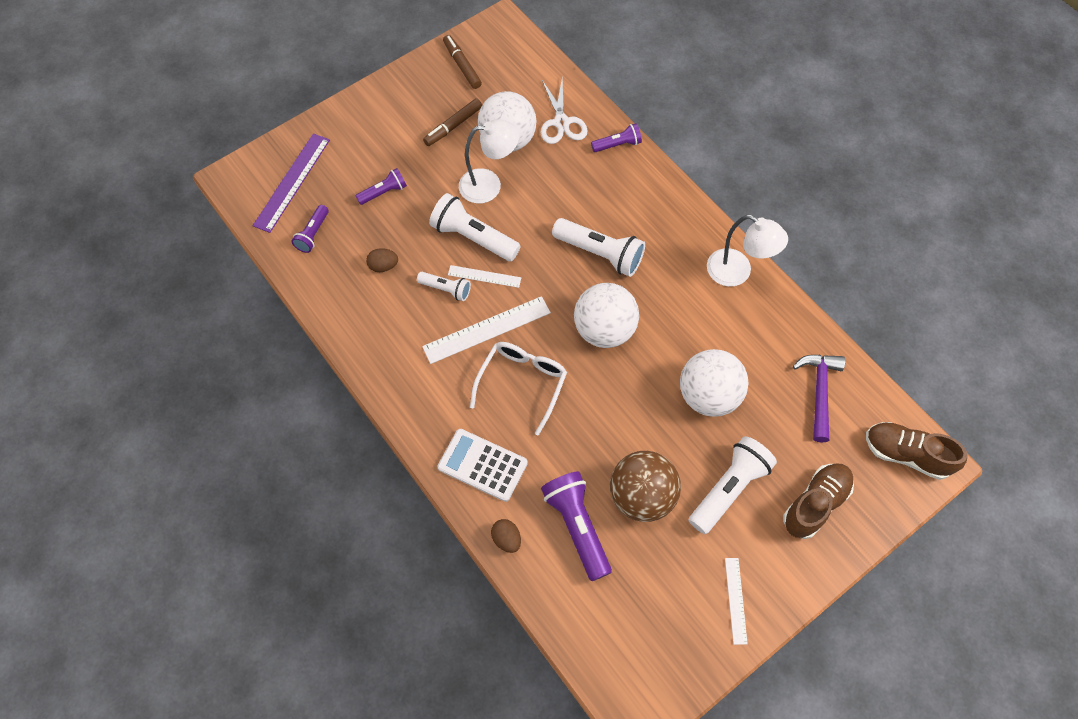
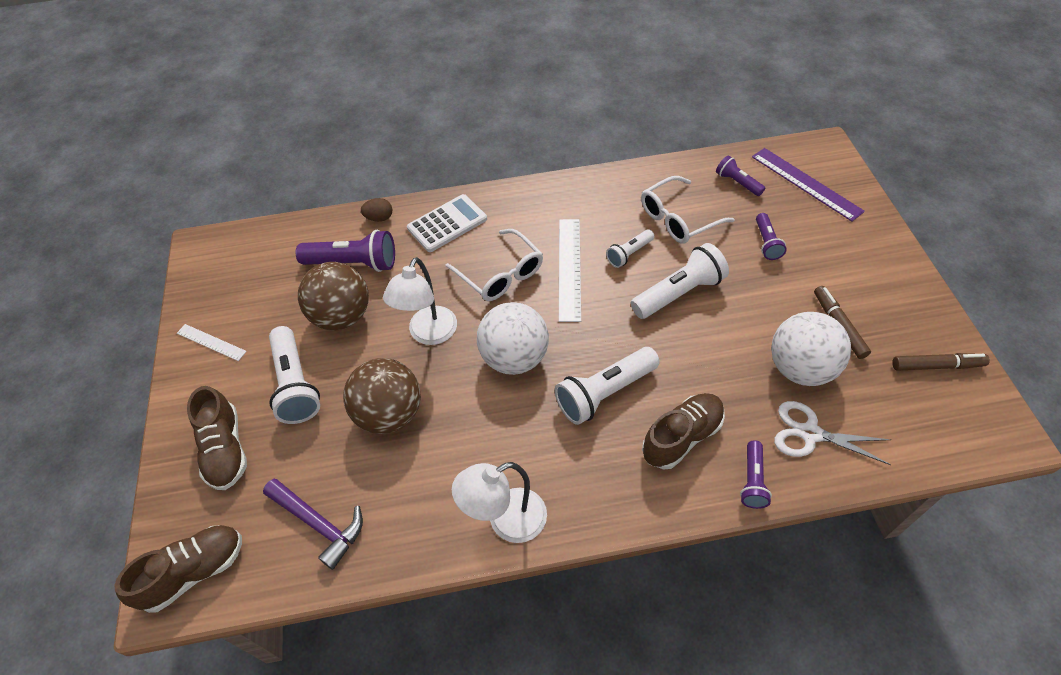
camera: 120 degrees right, 10 degrees down
brown egg [366,248,398,272] -> white glasses [641,176,735,244]
white ruler [448,265,521,288] -> none
white lamp [459,119,519,204] -> white lamp moved to [383,257,457,345]
white ball [680,349,749,417] -> brown ball [343,358,421,434]
none -> brown shoe [642,393,725,469]

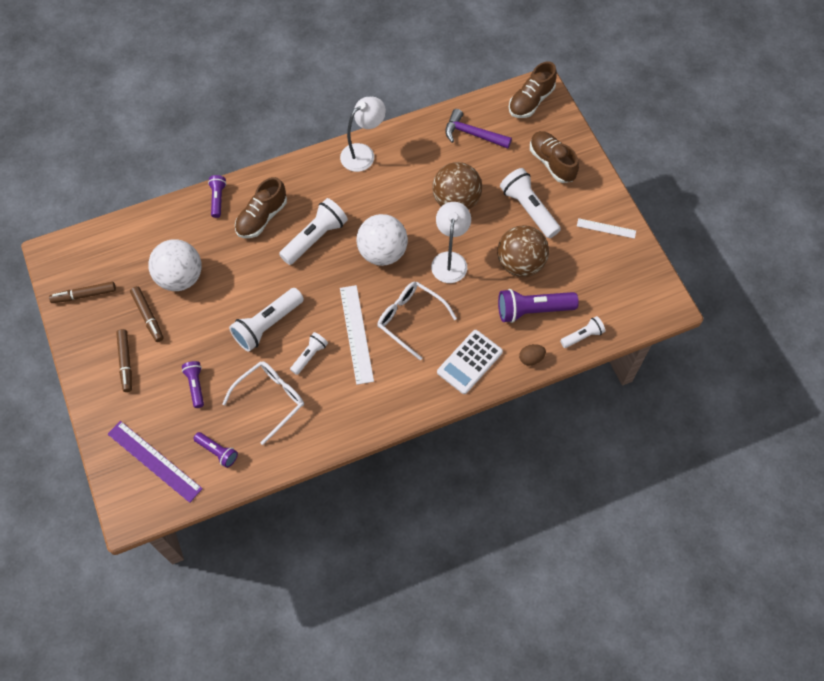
camera: 165 degrees right, 10 degrees up
white scissors [774,401,891,465] -> none
none -> brown marker [116,329,132,392]
none -> white flashlight [560,316,605,348]

